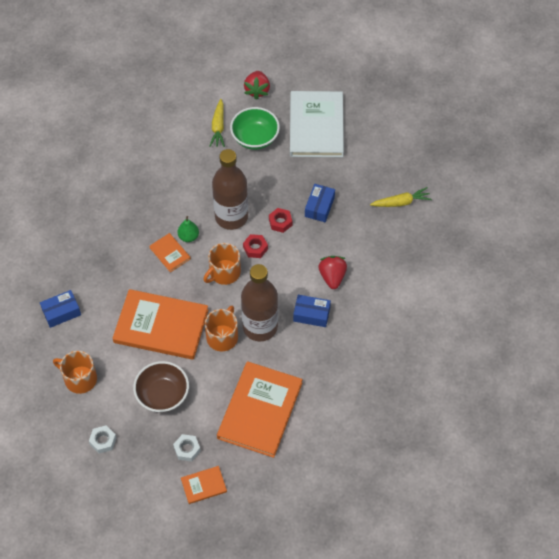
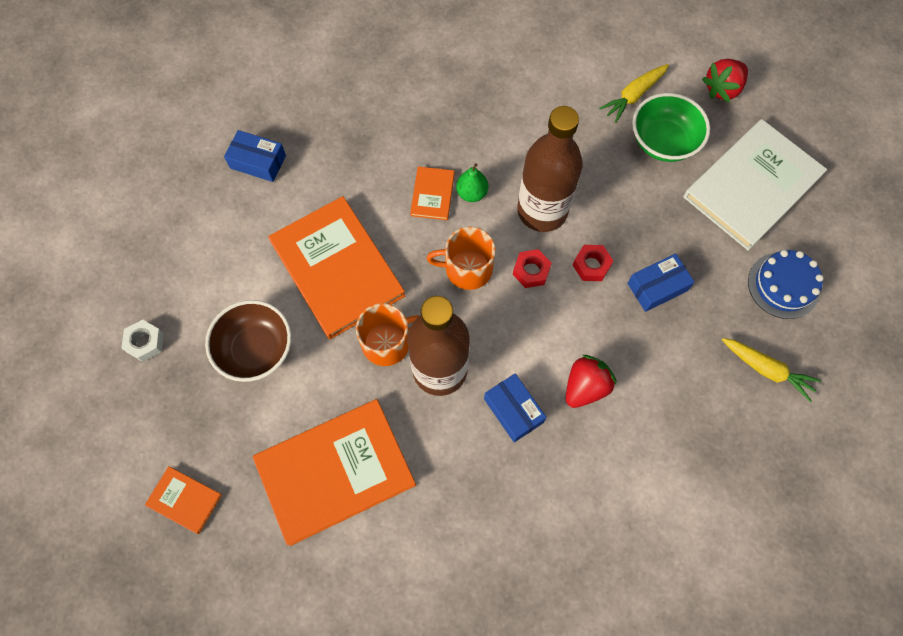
camera: 45 degrees right, 10 degrees up
orange mug [53,351,97,394] -> none
white nut [173,434,201,462] -> none
none -> blue cake [748,250,824,319]

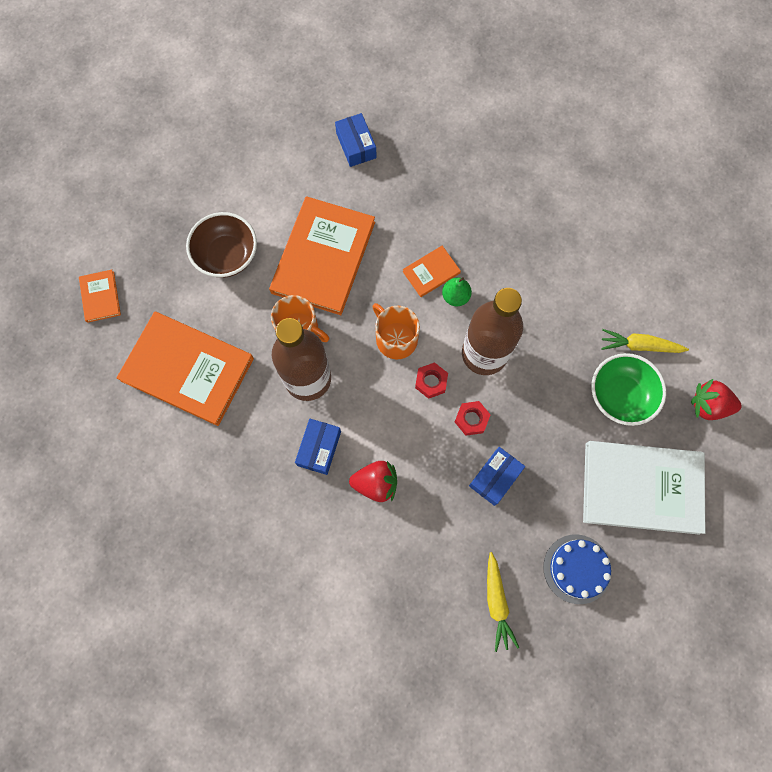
camera: 50 degrees right, 5 degrees up
white nut [121,320,164,362] -> none
blue box [627,253,695,312] -> blue box turned 75 degrees counterclockwise [469,447,525,506]

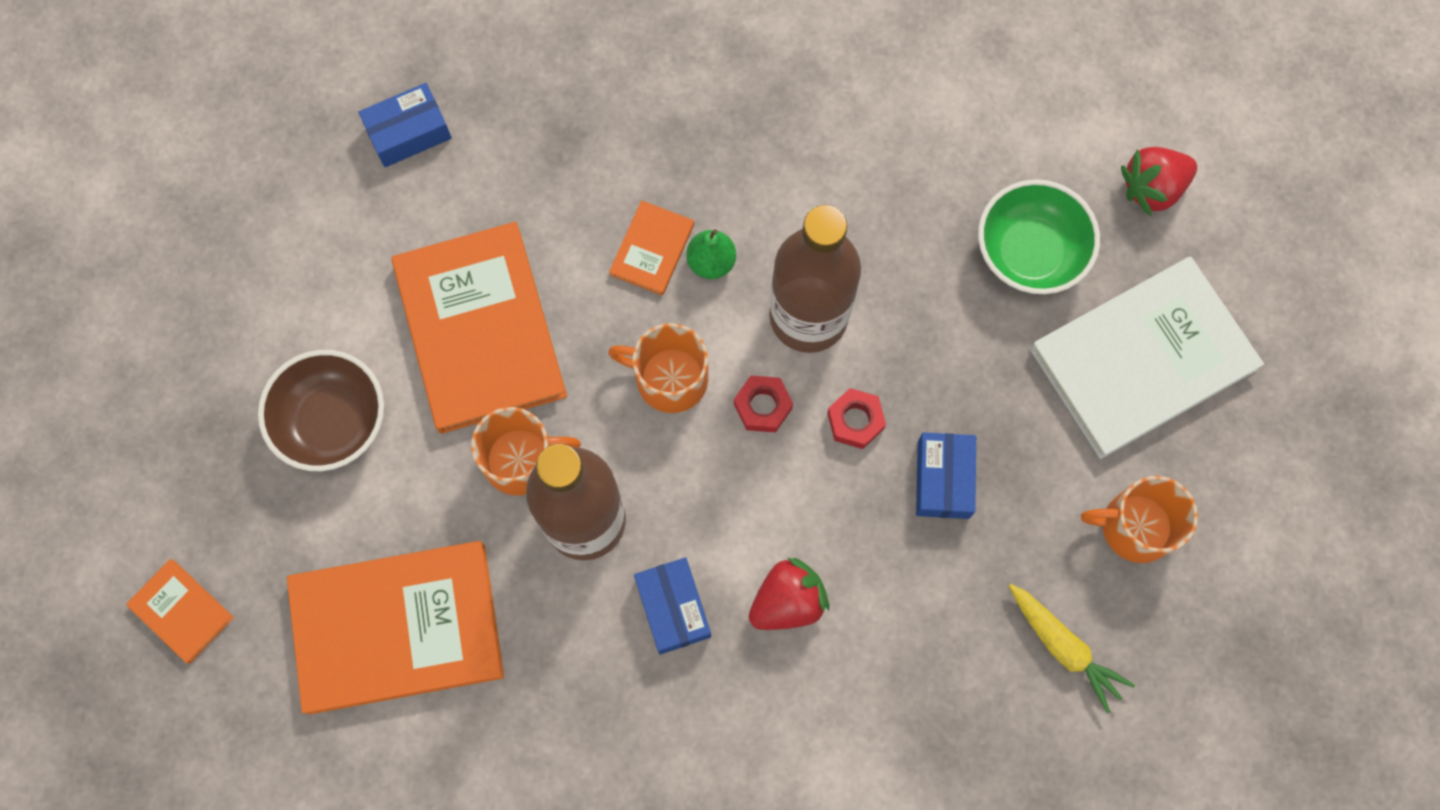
camera: 35 degrees left, 0 degrees up
blue box [335,113,377,167] -> blue box turned 60 degrees counterclockwise [358,83,452,167]
blue cake [543,535,612,604] -> orange mug [1081,476,1198,563]
yellow carrot [601,329,689,353] -> none

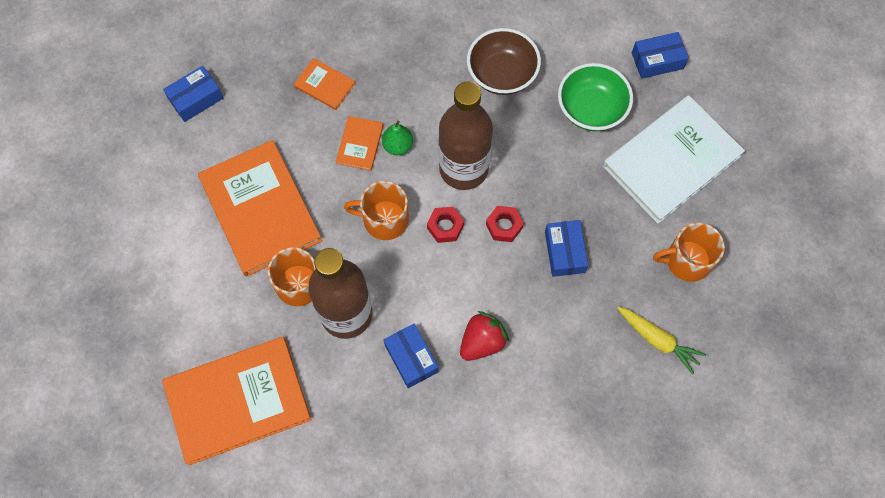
camera: 10 degrees left, 5 degrees down
orange book [126,559,234,664] -> orange book moved to [294,58,356,110]
brown bowl [258,350,384,471] -> brown bowl moved to [467,28,541,95]
red strawberry [1121,147,1197,217] -> blue box [632,32,689,79]

